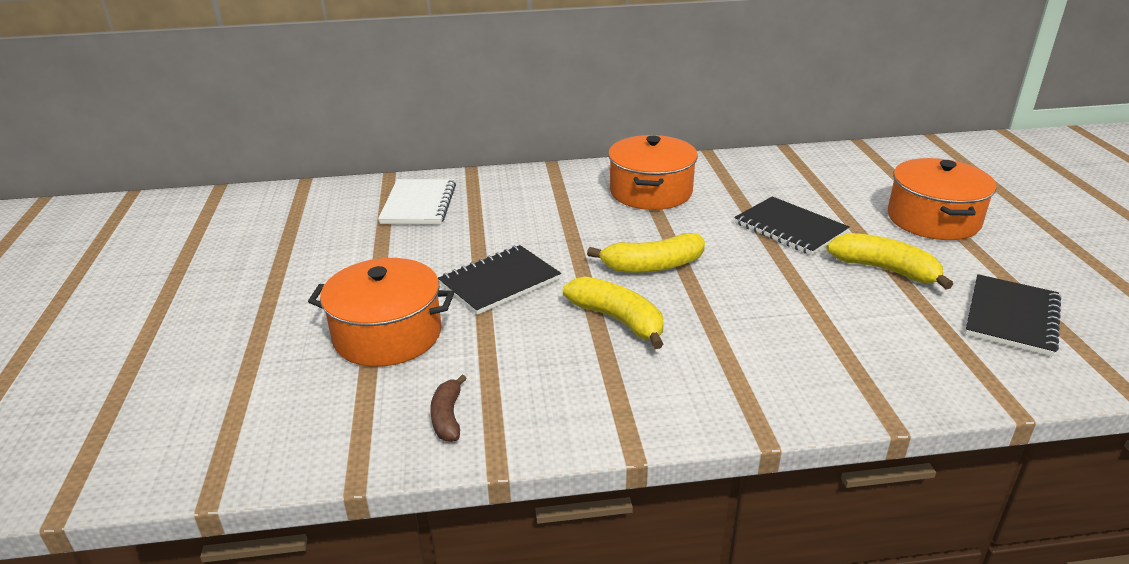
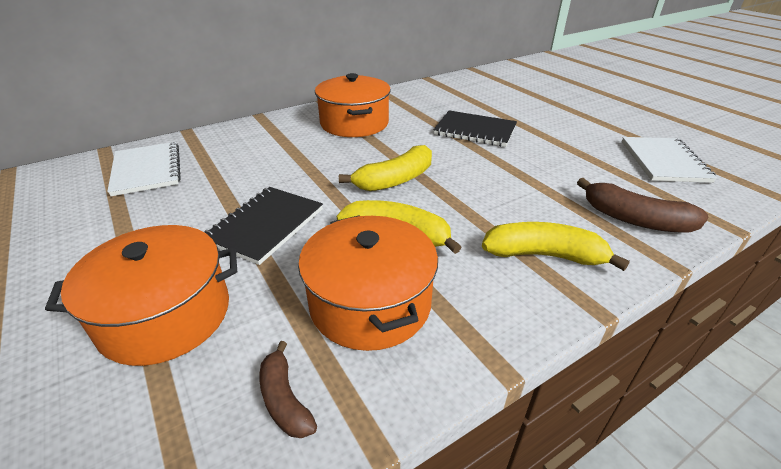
camera: 25 degrees left, 5 degrees up
yellow banana [826,233,953,290] -> yellow banana moved to [482,222,630,271]
orange pot [888,158,997,240] -> orange pot moved to [298,216,438,351]
black notebook [965,274,1061,356] -> white notebook [622,137,717,183]
none -> brown banana [577,178,709,233]

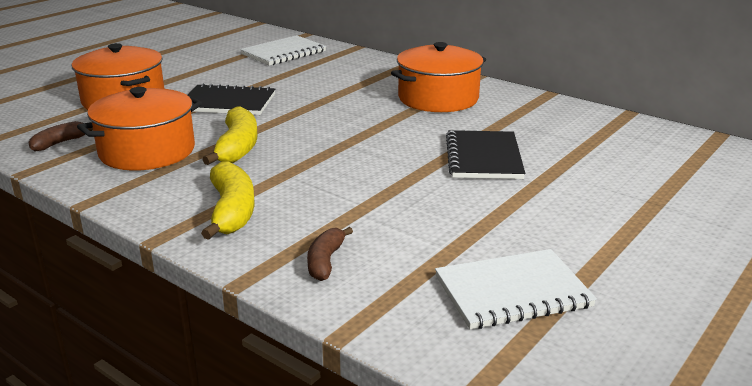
camera: 70 degrees right, 10 degrees down
yellow banana [339,145,432,191] -> none
brown banana [577,178,709,233] -> brown banana [307,227,353,281], size x0.60

